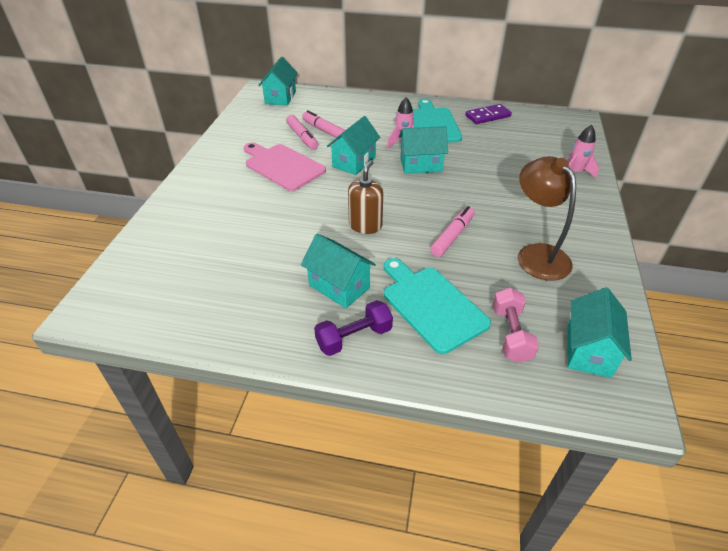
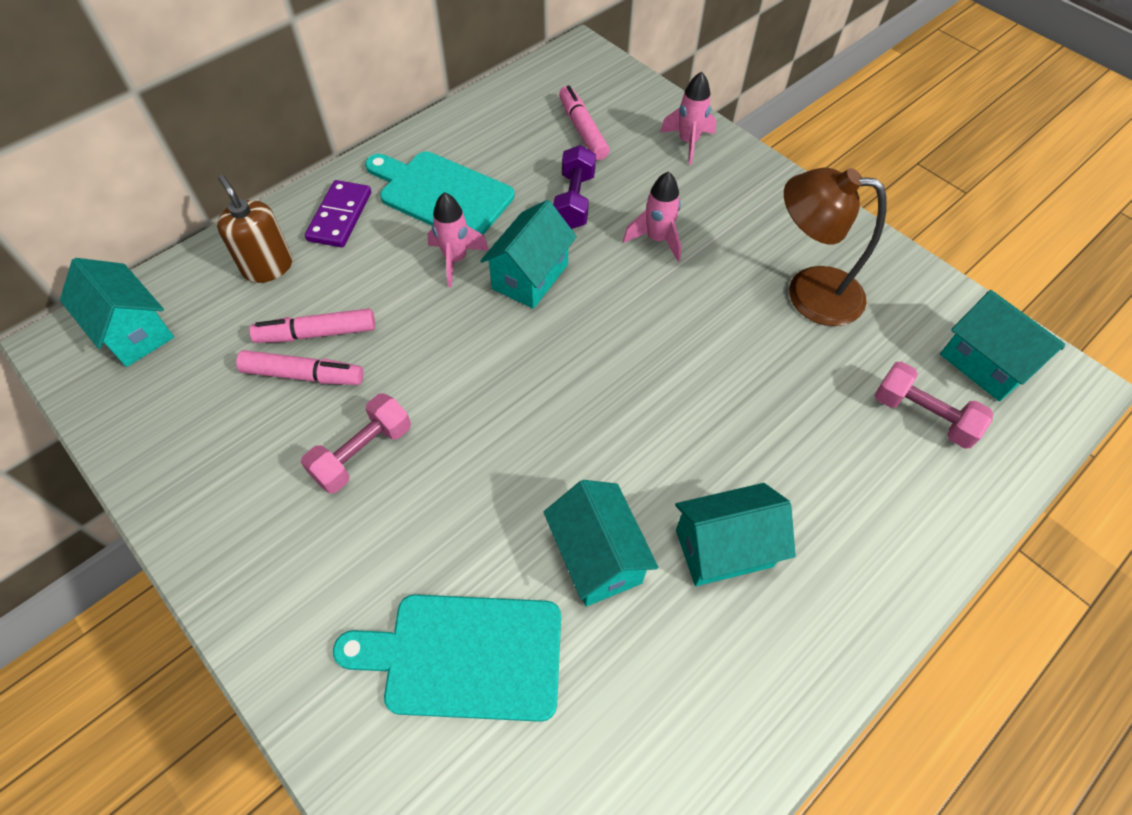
camera: 55 degrees left, 15 degrees up
pink cutting board [244,142,326,191] -> pink dumbbell [301,393,411,494]
purple dumbbell [314,300,393,356] -> purple dumbbell moved to [553,145,596,229]
turquoise house [327,116,380,175] -> turquoise house moved to [544,480,658,606]
brown soap dispenser [348,160,383,234] -> brown soap dispenser moved to [217,175,292,283]
turquoise cutting board [384,258,491,354] -> turquoise cutting board moved to [333,594,561,722]
pink marker [430,206,475,257] -> pink marker moved to [559,85,610,160]
purple domino [465,104,512,124] -> purple domino moved to [305,180,371,247]
none -> pink rocket [623,171,682,262]

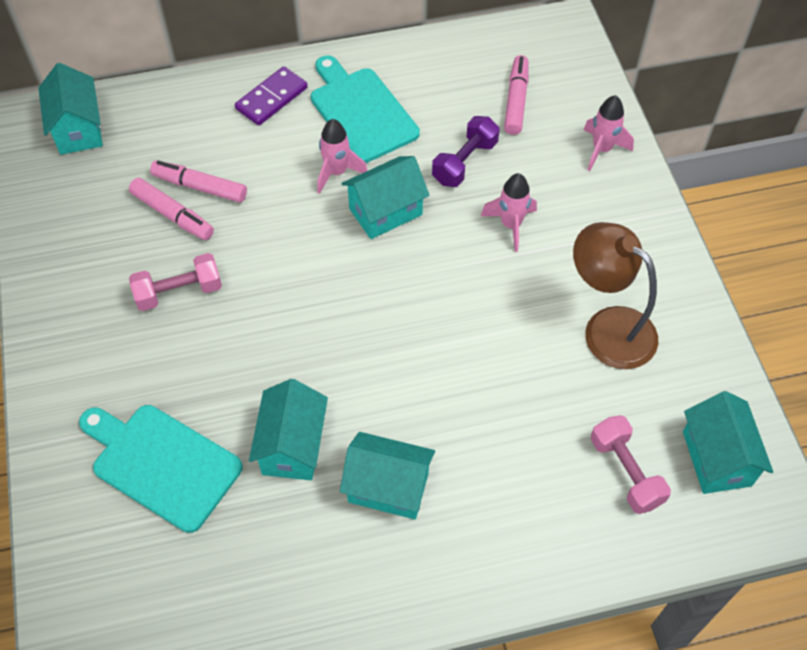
camera: 30 degrees right, 0 degrees up
brown soap dispenser [217,175,292,283] -> none

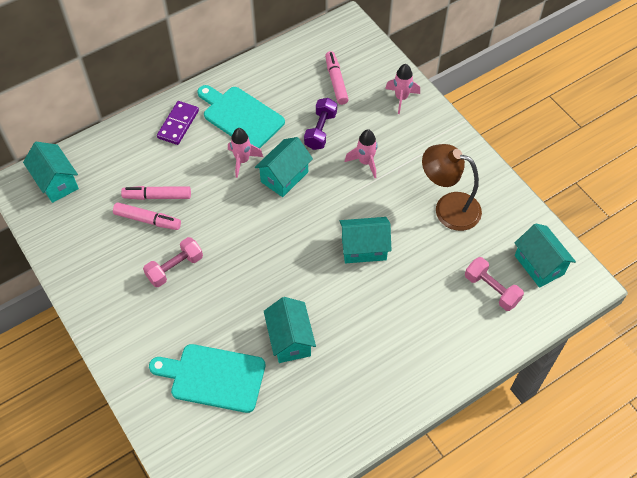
camera: 20 degrees left, 0 degrees up
turquoise house [340,432,435,519] -> turquoise house moved to [340,217,392,263]

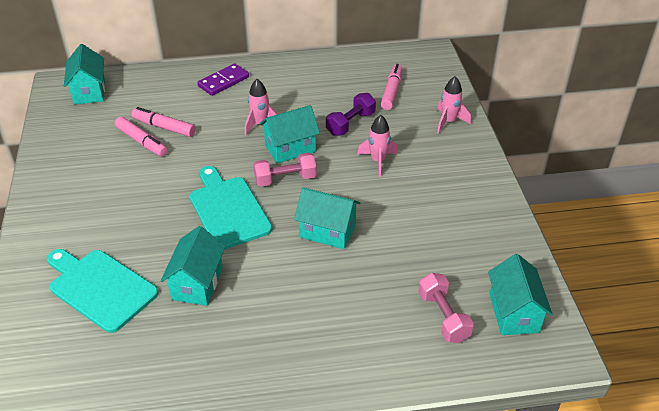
camera: 25 degrees right, 15 degrees down
pink dumbbell [143,237,203,287] -> pink dumbbell moved to [253,153,317,187]
turquoise cutting board [197,85,285,148] -> turquoise cutting board moved to [189,166,272,249]
brown lamp [422,144,482,231] -> none

